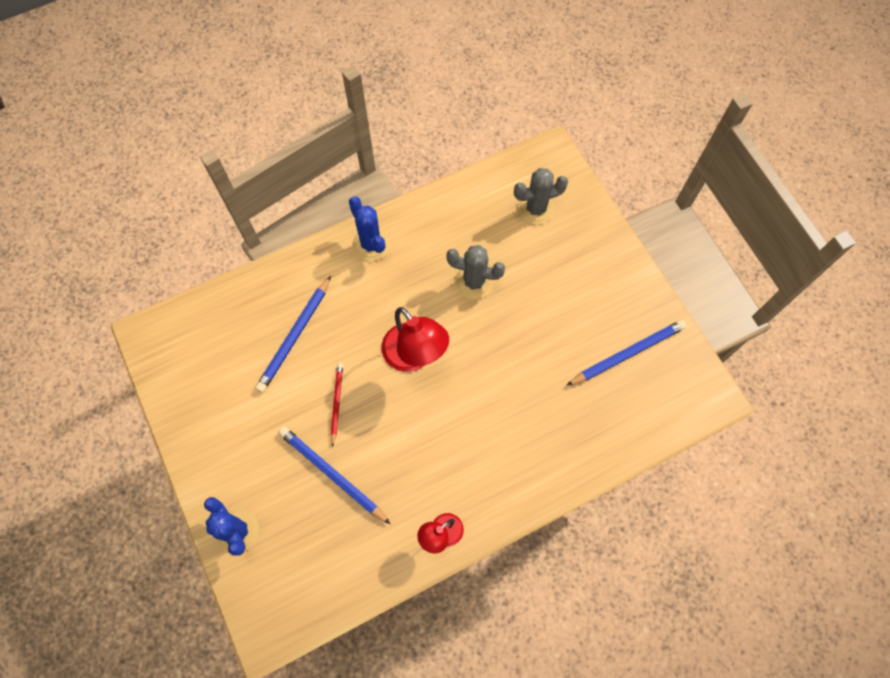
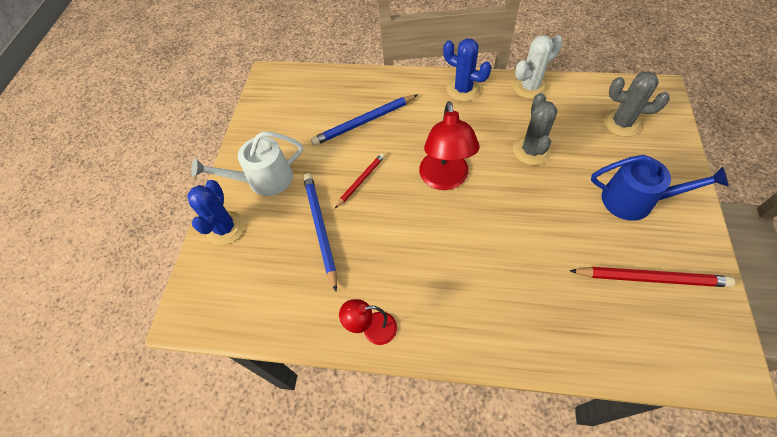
camera: 40 degrees right, 10 degrees down
blue cactus [349,196,390,261] -> blue cactus turned 60 degrees counterclockwise [443,38,491,102]
grey cactus [446,245,505,299] -> grey cactus turned 45 degrees clockwise [513,93,557,165]
blue pencil [566,320,686,386] -> red pencil [569,267,735,287]
none -> white watering can [191,131,303,196]
none -> white cactus [513,35,563,99]
none -> blue watering can [591,155,728,221]

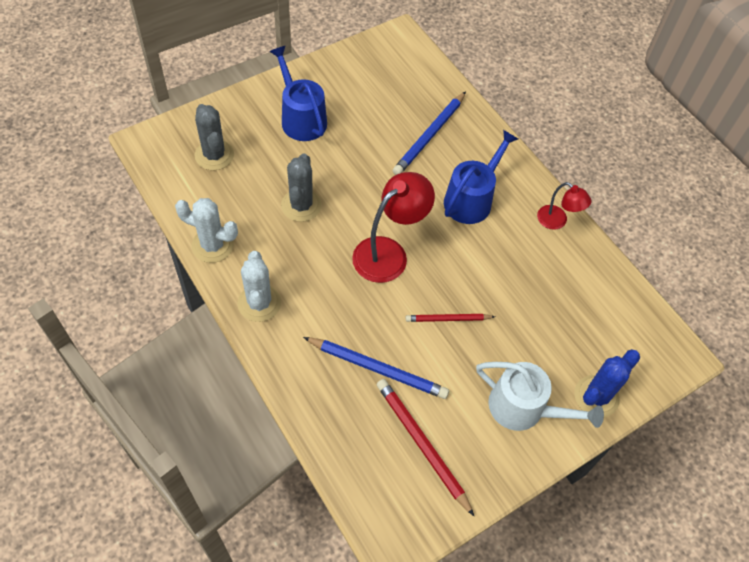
camera: 140 degrees left, 0 degrees up
blue pencil [303,173,337,292] -> blue pencil moved to [393,91,466,175]
blue cactus [443,38,491,102] -> white cactus [237,251,281,322]
grey cactus [513,93,557,165] -> grey cactus turned 45 degrees counterclockwise [281,153,322,222]
red pencil [569,267,735,287] -> red pencil moved to [376,379,474,516]
none -> blue watering can [444,130,518,224]

